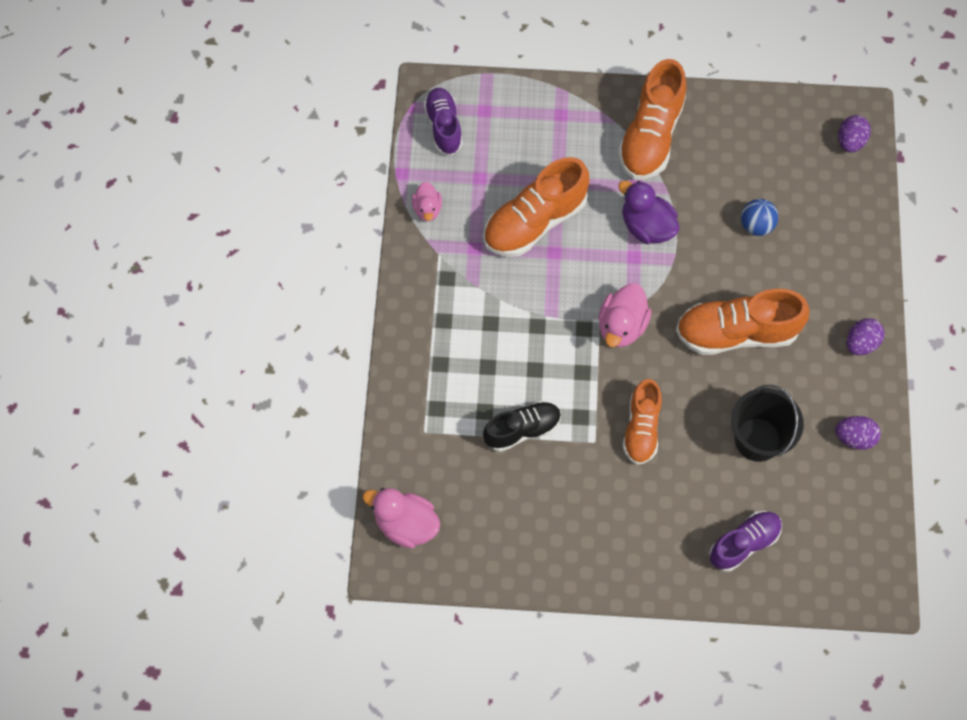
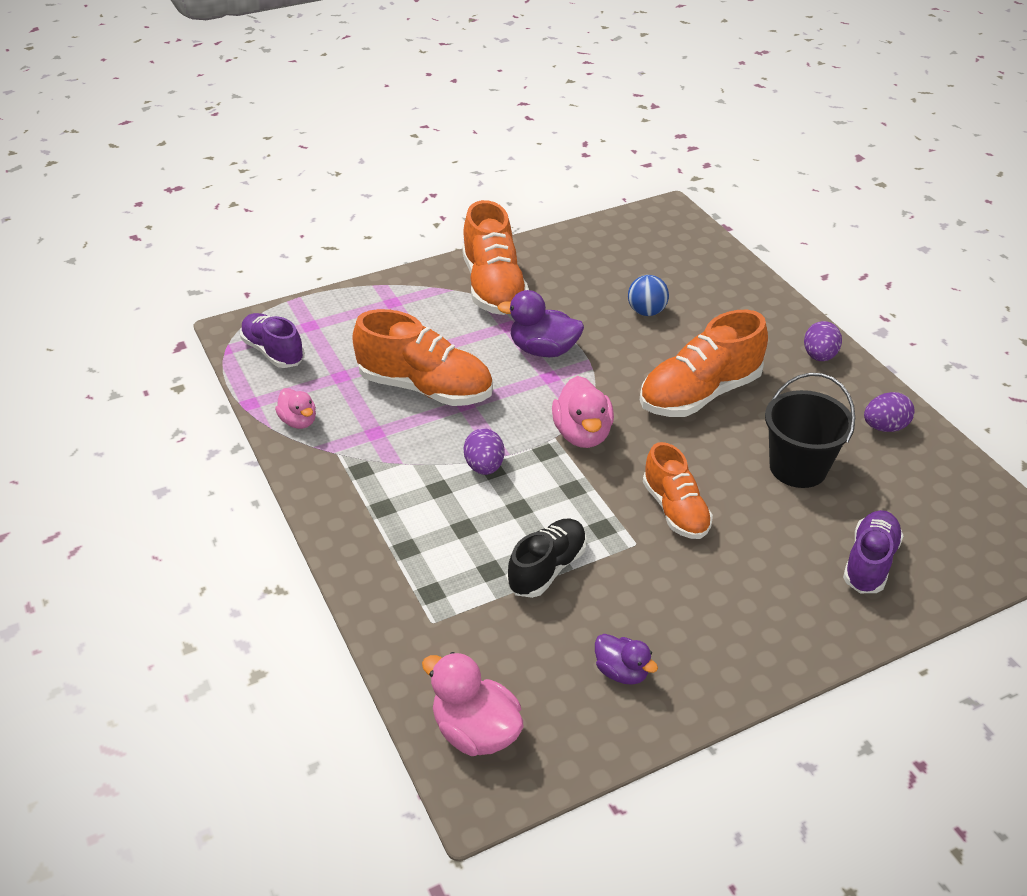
camera: 30 degrees left, 25 degrees down
pink duck [363,488,440,548] -> pink duck turned 45 degrees clockwise [422,652,523,756]
orange shoe [484,157,589,257] -> orange shoe turned 90 degrees counterclockwise [352,309,493,406]
purple egg [838,115,871,153] -> purple egg moved to [464,428,505,475]
none -> purple duck [595,634,658,685]

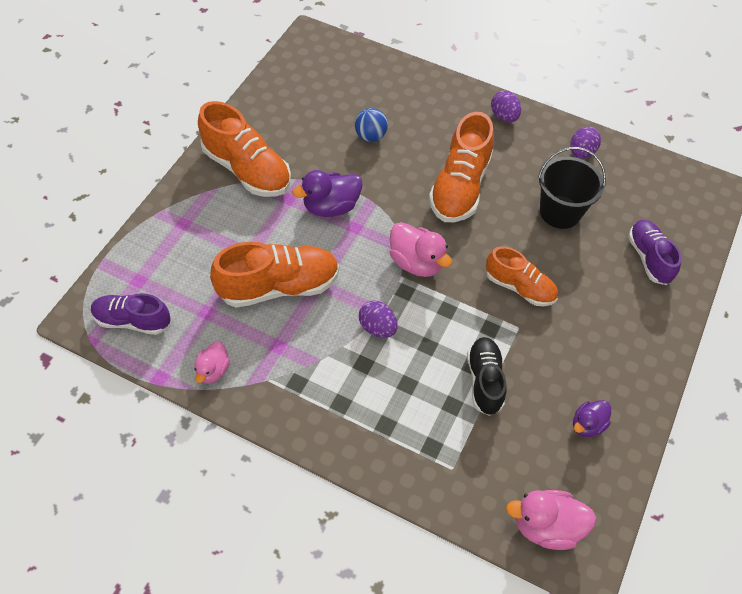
camera: 40 degrees left, 15 degrees up
pink duck [275,388,316,429] -> pink duck turned 90 degrees clockwise [195,342,230,384]
purple duck [595,634,658,685] -> purple duck turned 135 degrees clockwise [573,400,611,437]

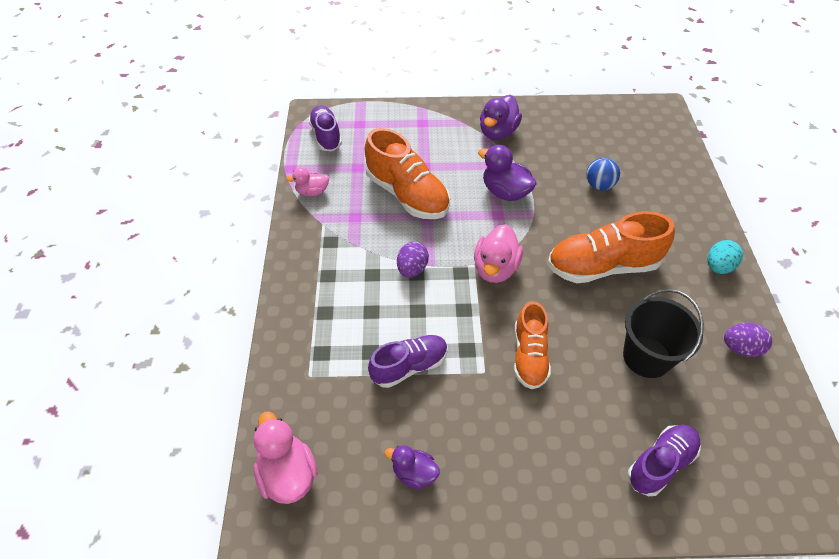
camera: 65 degrees right, 5 degrees down
orange shoe [198,101,291,197] -> purple duck [480,95,522,140]
black shoe [467,337,506,416] -> purple shoe [368,335,448,388]
purple egg [491,90,521,122] -> turquoise egg [708,240,743,274]

